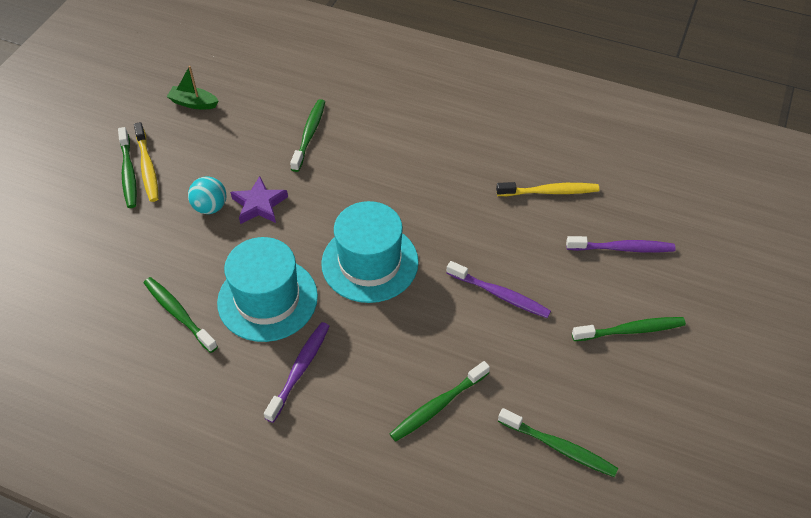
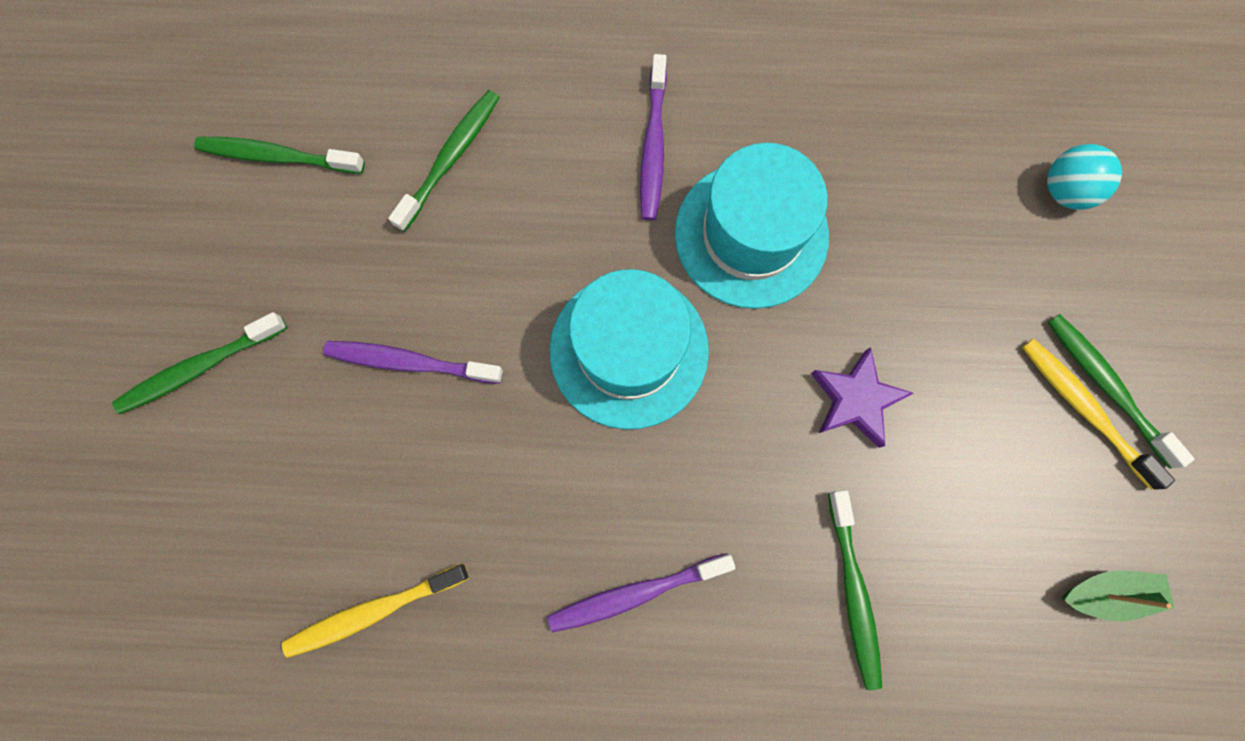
camera: 160 degrees right, 25 degrees up
green toothbrush [144,277,218,353] -> none
turquoise ball [188,176,227,214] -> turquoise ball moved to [1047,144,1122,210]
purple toothbrush [566,236,676,253] -> purple toothbrush moved to [547,553,736,633]

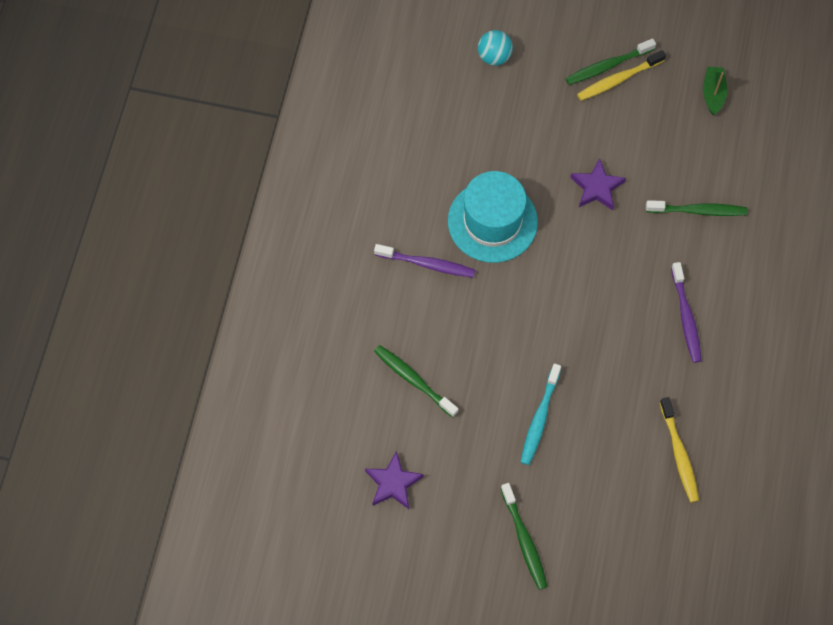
camera: 80 degrees left, 10 degrees down
green toothbrush [194,137,365,174] -> purple star [365,451,424,509]
purple toothbrush [323,341,503,384] -> turquoise toothbrush [521,363,561,465]
turquoise hat [550,269,709,429] -> none

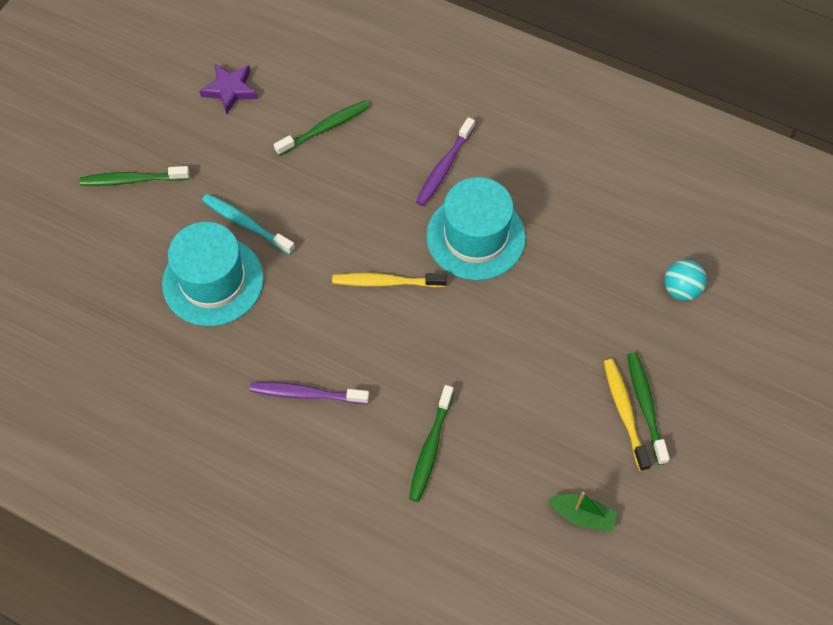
camera: 105 degrees right, 5 degrees down
purple star [570,158,626,210] -> none
yellow toothbrush [660,397,699,502] -> yellow toothbrush moved to [332,273,447,287]
none -> turquoise hat [162,222,264,326]

